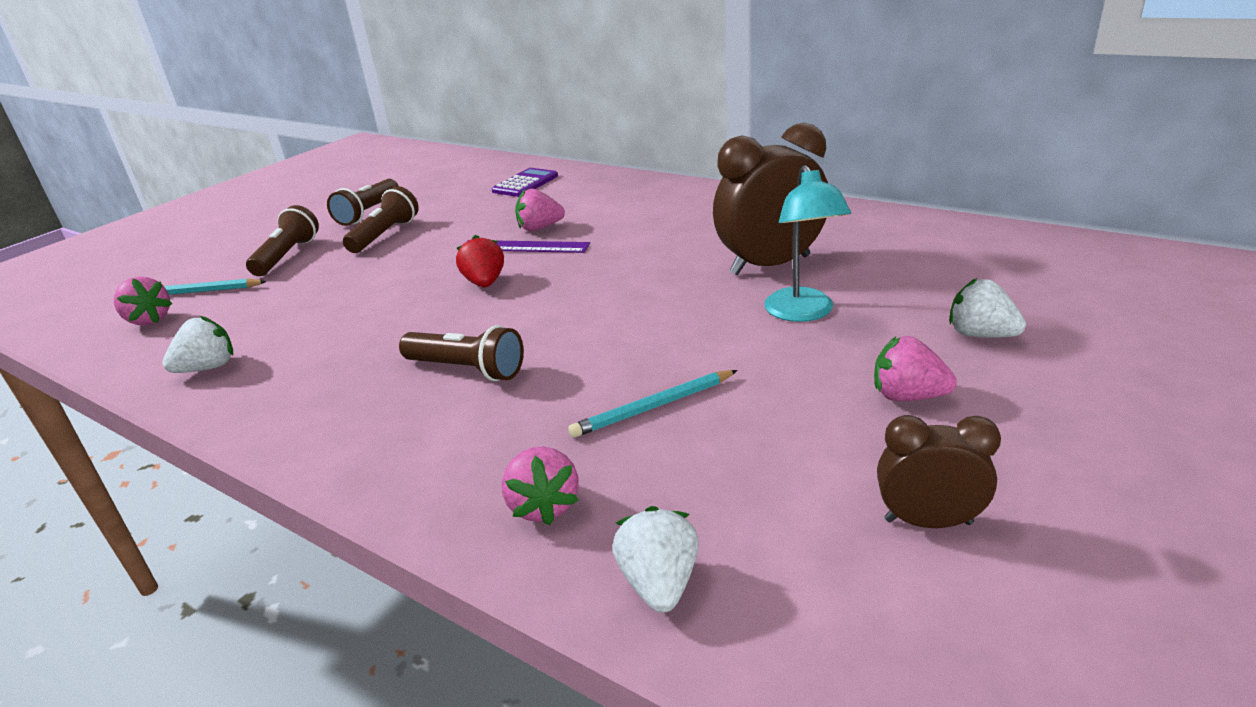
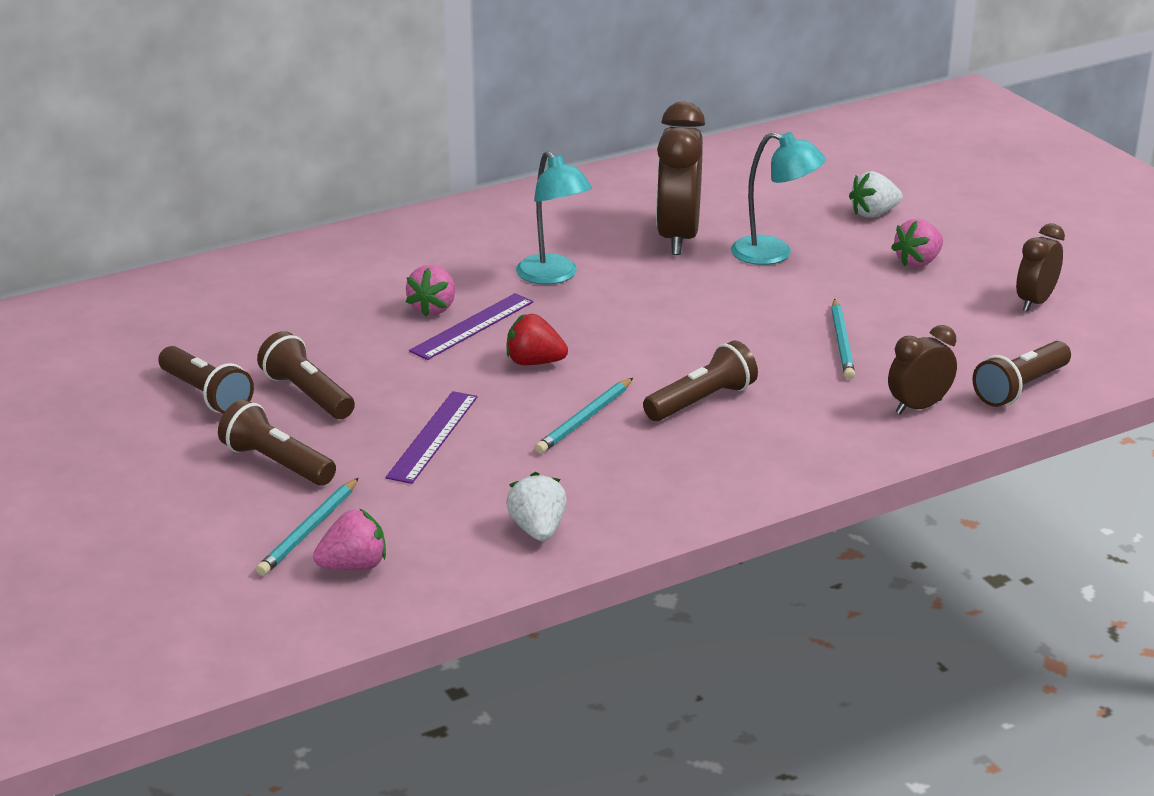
camera: 65 degrees left, 0 degrees up
purple calculator [492,168,558,197] -> none
pink strawberry [502,446,579,526] -> brown clock [888,325,957,415]
white strawberry [613,506,699,613] -> brown flashlight [972,341,1071,407]
none -> purple ruler [386,391,478,484]
none -> turquoise lamp [516,151,592,285]
none -> turquoise pencil [535,378,633,454]

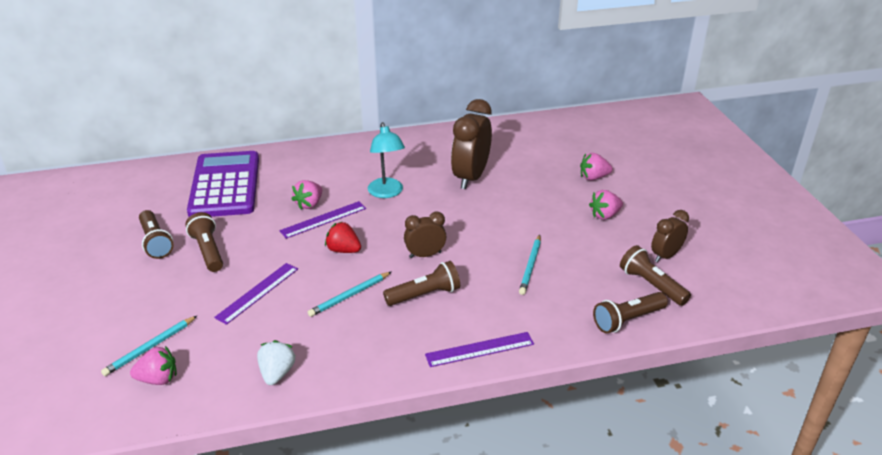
camera: 15 degrees right, 5 degrees up
brown flashlight [218,399,336,486] -> brown flashlight moved to [620,245,691,306]
turquoise lamp [731,132,826,265] -> none
white strawberry [849,171,902,218] -> pink strawberry [580,153,613,180]
brown clock [888,325,957,415] -> brown clock moved to [404,211,447,258]
none -> purple calculator [187,151,259,217]
none -> purple ruler [425,332,534,367]

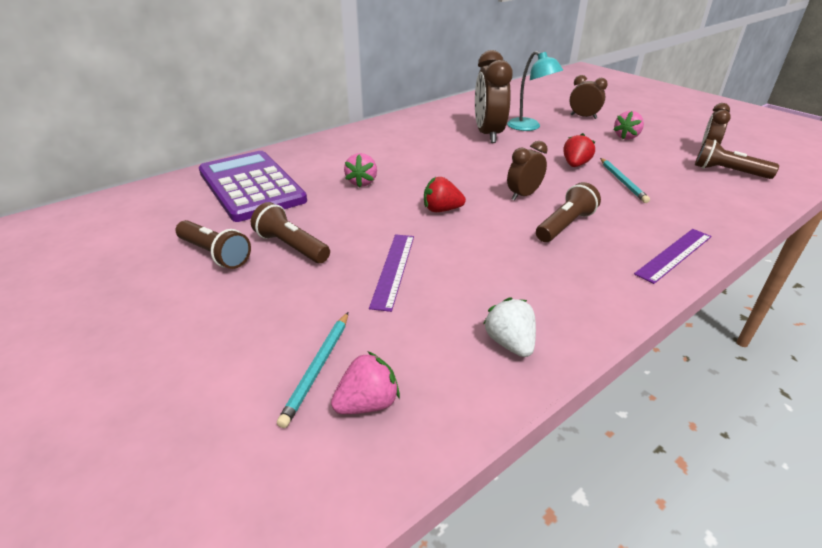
camera: 25 degrees left, 0 degrees up
purple ruler [279,201,366,239] -> none
turquoise pencil [308,272,391,317] -> none
turquoise lamp [368,122,405,198] -> turquoise lamp moved to [507,51,563,131]
pink strawberry [580,153,613,180] -> brown clock [570,75,608,119]
brown flashlight [593,292,668,334] -> none
none -> red strawberry [563,133,595,167]

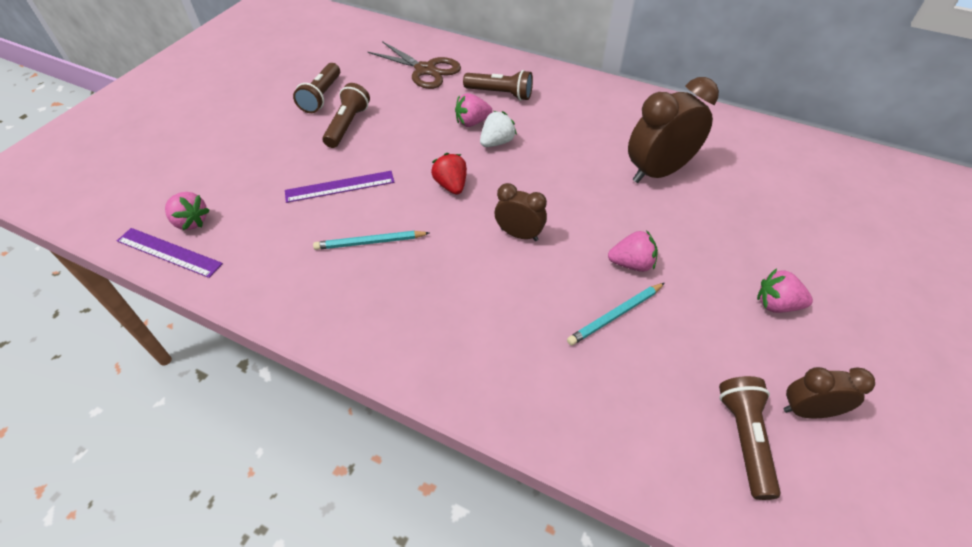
camera: 65 degrees right, 15 degrees up
purple calculator [199,151,307,222] -> brown scissors [368,41,461,89]
turquoise pencil [277,312,348,428] -> turquoise pencil moved to [313,231,429,250]
white strawberry [483,297,536,357] -> white strawberry moved to [480,111,517,147]
turquoise lamp [507,51,563,131] -> none
brown flashlight [536,182,601,242] -> brown flashlight moved to [463,70,533,101]
red strawberry [563,133,595,167] -> pink strawberry [608,230,658,272]
brown clock [570,75,608,119] -> none
purple ruler [634,229,712,284] -> purple ruler moved to [117,228,223,278]

